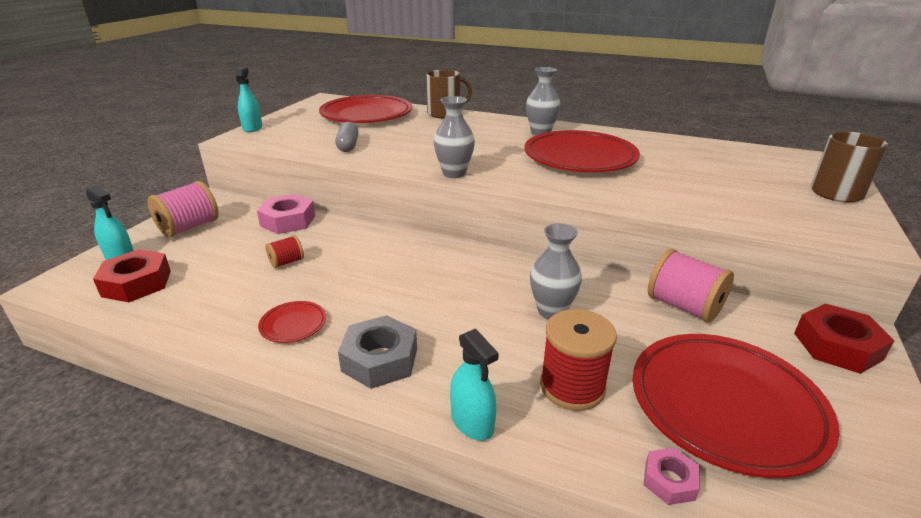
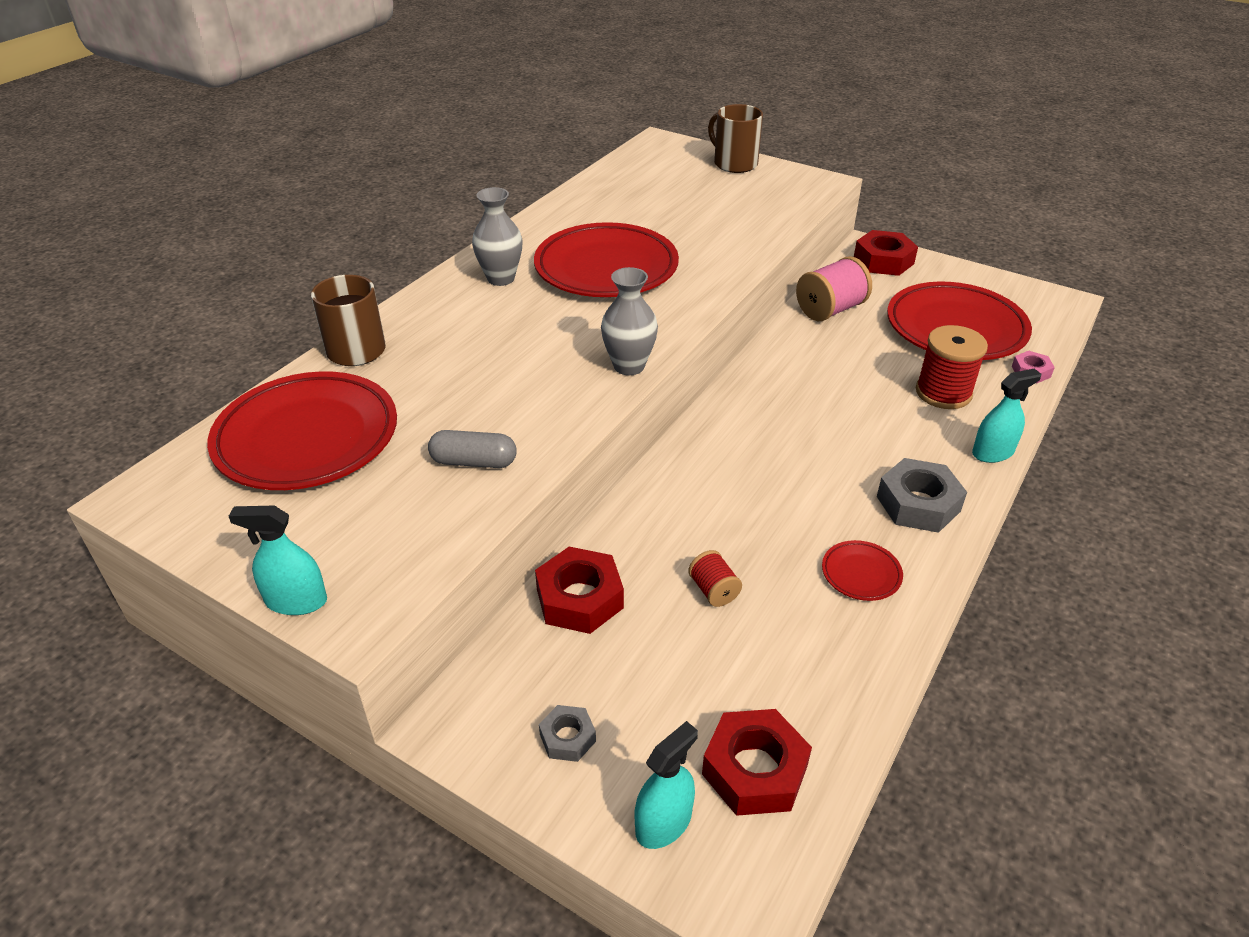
camera: 80 degrees left, 10 degrees up
pink spool [147,181,219,238] -> grey nut [539,705,596,762]
pink nut [257,194,315,234] -> red nut [535,546,624,634]
grey vase [530,223,582,319] -> none

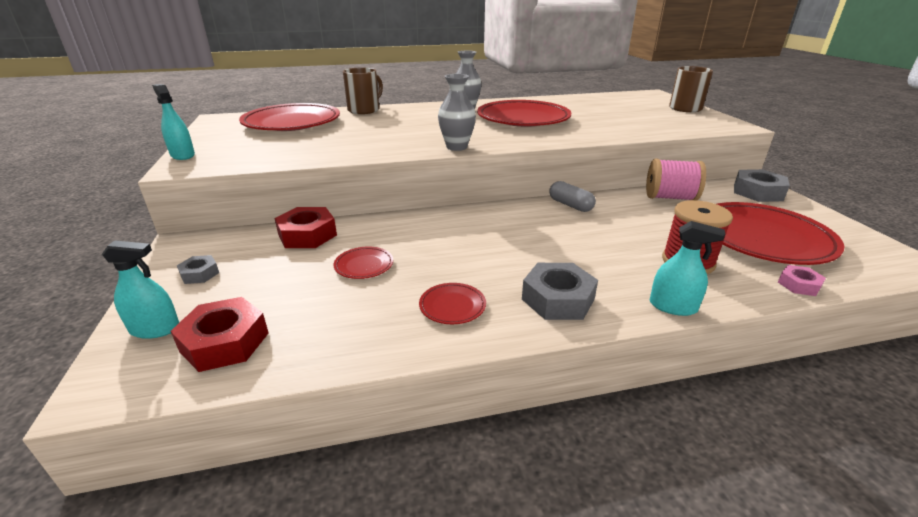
camera: 45 degrees right, 10 degrees down
grey capsule [428,430,517,468] -> grey capsule moved to [549,181,596,212]
red spool [688,550,742,607] -> red plate [334,247,393,279]
red nut [854,230,918,276] -> grey nut [734,169,790,202]

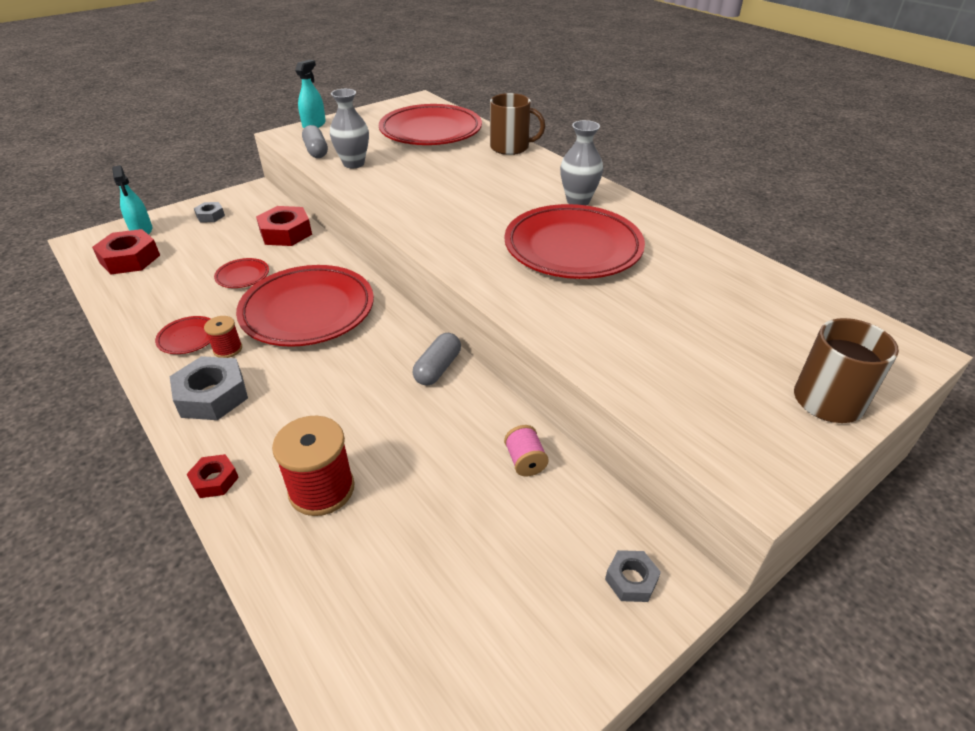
camera: 65 degrees right, 10 degrees up
grey vase [438,74,476,151] -> grey vase moved to [330,89,369,168]
pink spool [646,158,706,200] -> pink spool [504,425,549,477], size x0.54
turquoise spray bottle [650,221,725,316] -> red nut [186,454,239,498]
red plate [717,202,845,265] -> red plate moved to [236,265,374,347]
grey nut [734,169,790,202] -> grey nut [605,550,661,602], size x0.55
pink nut [778,265,826,296] -> none
none -> red spool [204,316,242,358]
none -> grey capsule [302,125,328,158]

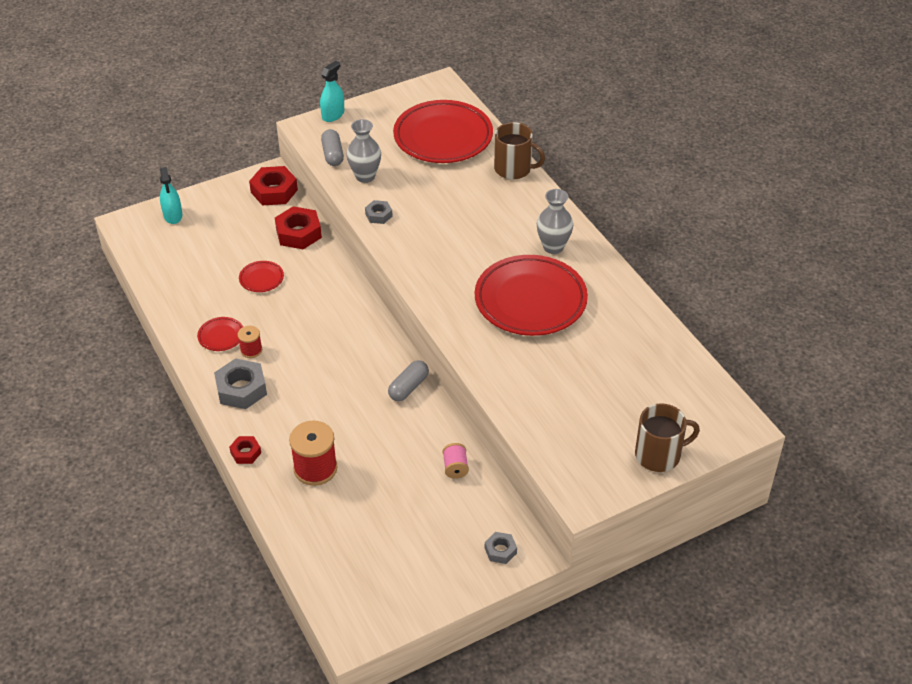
camera: 10 degrees right, 5 degrees up
red nut [92,229,160,274] -> red nut moved to [249,166,298,206]
grey nut [194,202,225,223] -> grey nut moved to [365,200,393,224]
red plate [236,265,374,347] -> none

